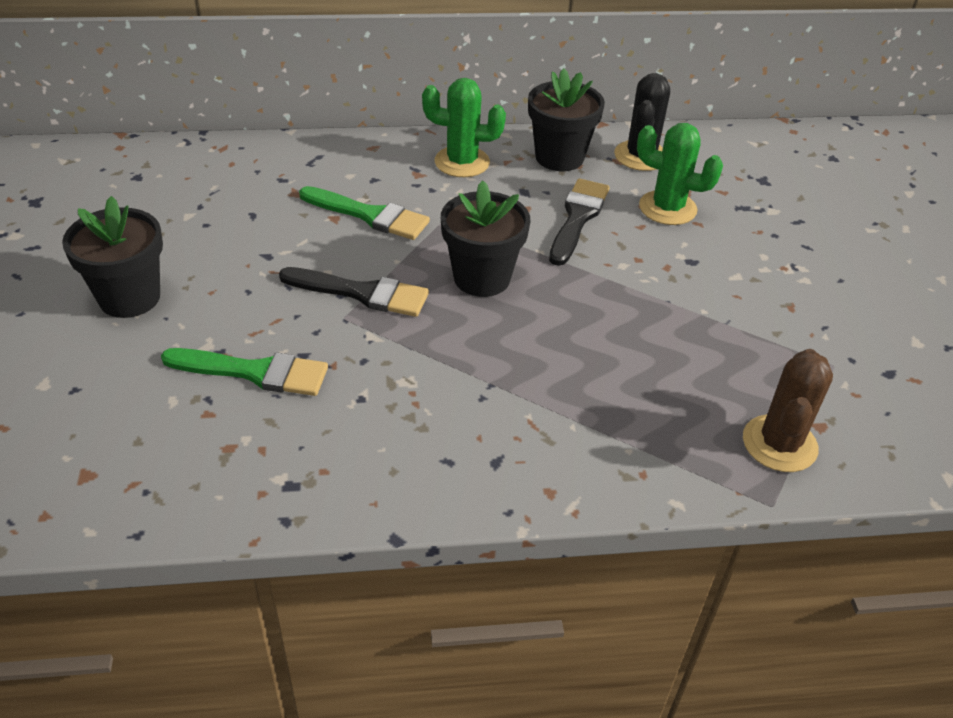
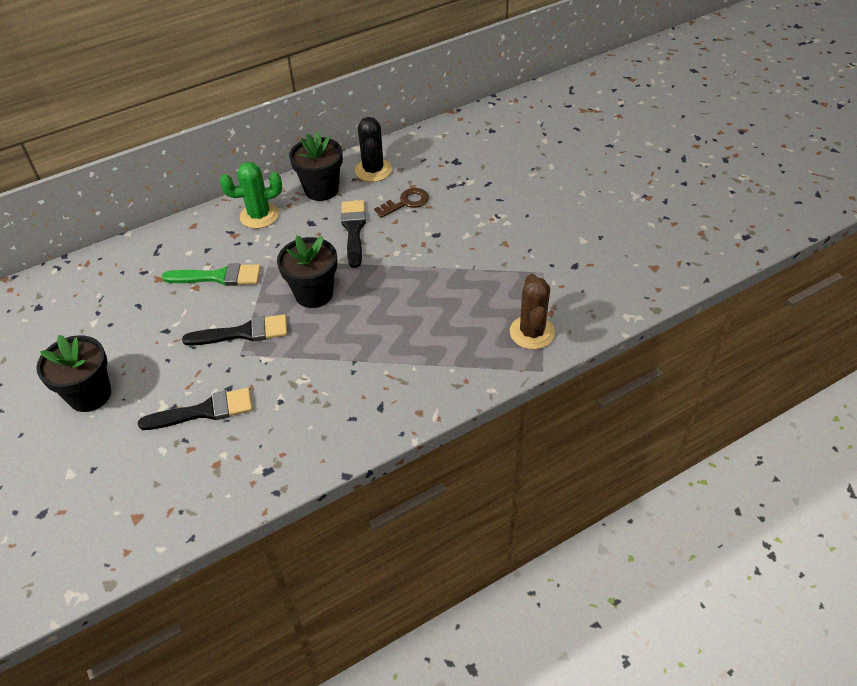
camera: 20 degrees left, 5 degrees up
green brush [161,348,328,396] -> black brush [138,388,252,430]
green cactus [637,123,723,225] -> brown key [374,188,429,218]

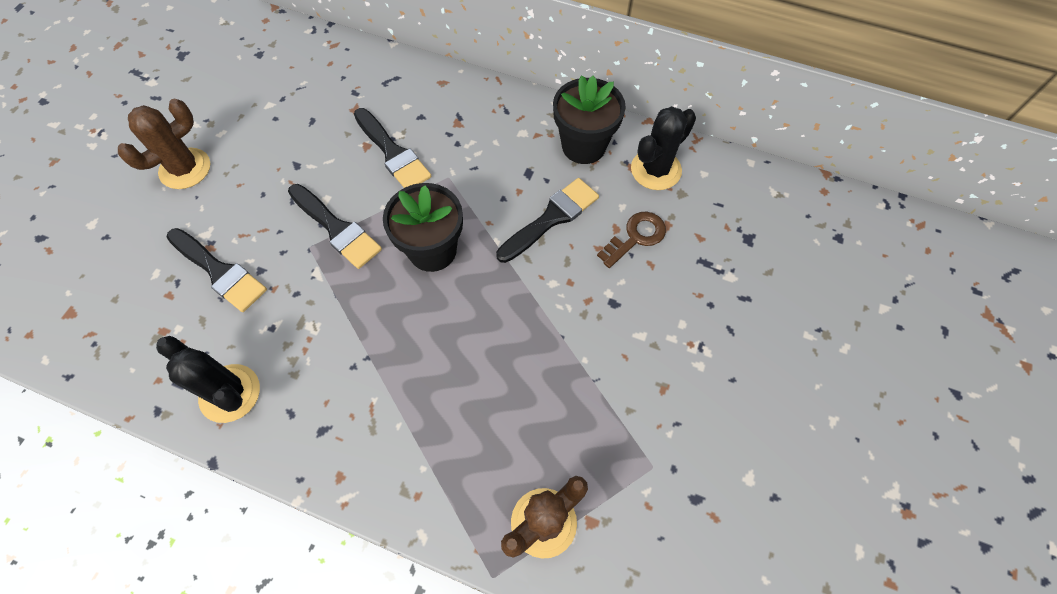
camera: 50 degrees right, 15 degrees up
black flower pot [36,335,111,412] -> brown cactus [118,99,210,189]
green brush [162,263,261,286] -> black brush [354,108,431,188]
green cactus [220,162,282,229] -> none
brown key [374,188,429,218] -> brown key turned 60 degrees counterclockwise [597,212,666,268]
none -> black cactus [156,336,260,423]

